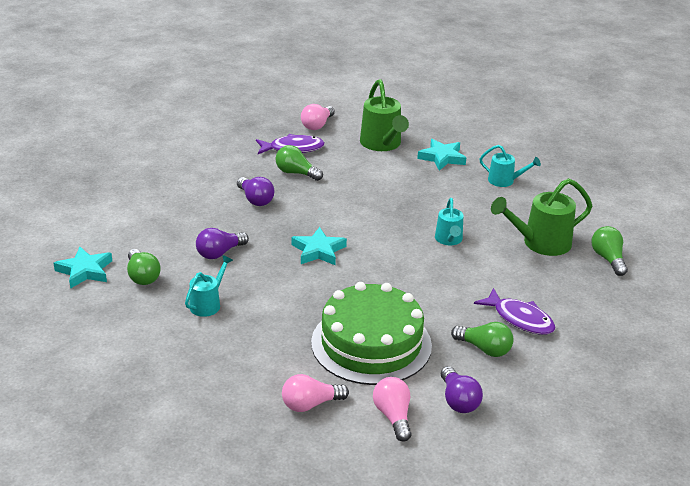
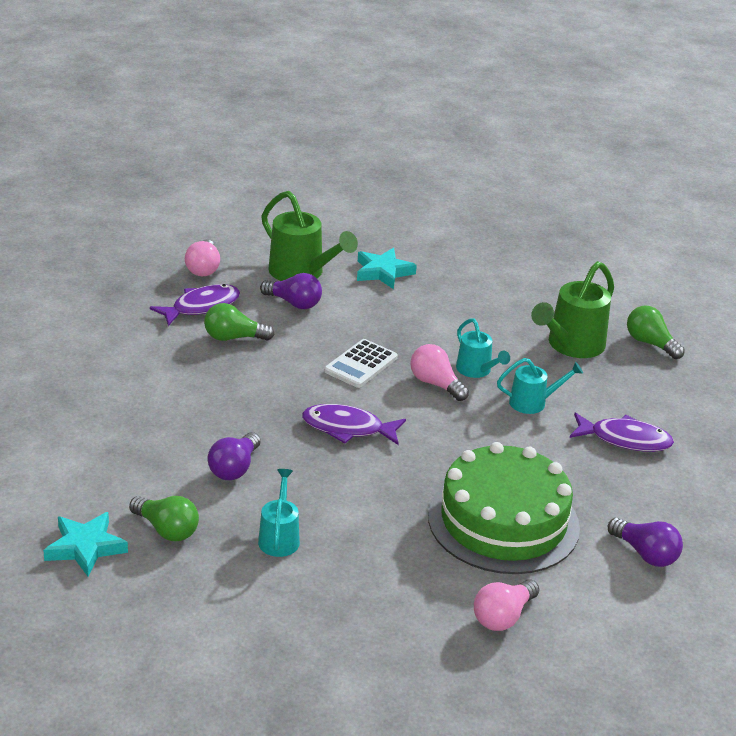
camera: 30 degrees left, 0 degrees up
purple light bulb [237,177,274,206] -> purple light bulb moved to [260,273,322,309]
turquoise star [291,227,347,265] -> purple fish [302,404,406,445]
pink light bulb [373,377,411,442] -> pink light bulb moved to [410,344,469,401]
green light bulb [451,322,513,357] -> none
turquoise watering can [480,145,541,187] -> turquoise watering can moved to [497,358,583,414]
none -> white calculator [324,339,398,388]

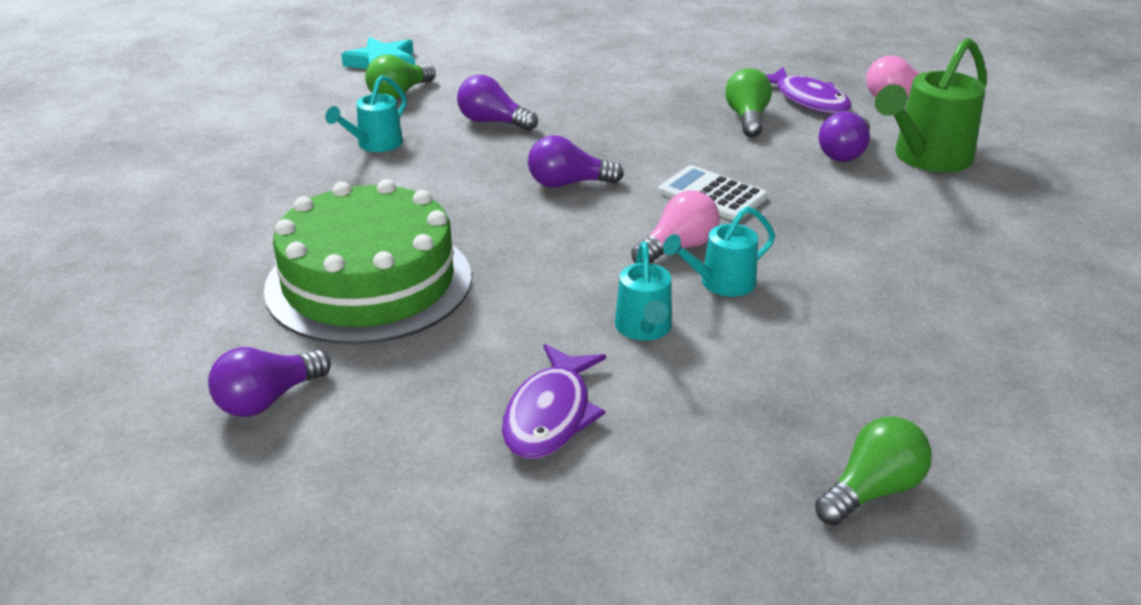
camera: 95 degrees right, 0 degrees up
turquoise watering can [258,469,300,557] -> turquoise watering can turned 120 degrees clockwise [325,75,407,152]
purple fish [302,404,406,445] -> purple light bulb [528,135,624,188]
turquoise star [357,248,417,289] -> none
pink light bulb [474,579,539,631] -> none
green watering can [531,261,614,358] -> none

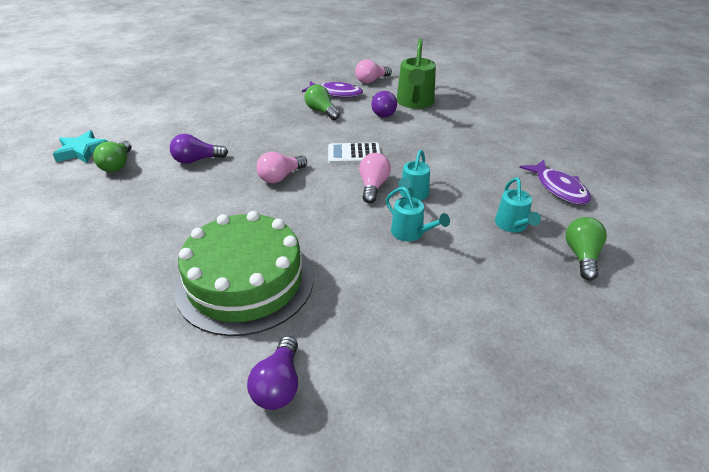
camera: 40 degrees left, 5 degrees up
turquoise watering can [325,75,407,152] -> turquoise watering can moved to [495,177,541,233]
purple fish [502,344,606,459] -> purple fish moved to [520,160,591,205]
purple light bulb [528,135,624,188] -> pink light bulb [256,152,307,183]

